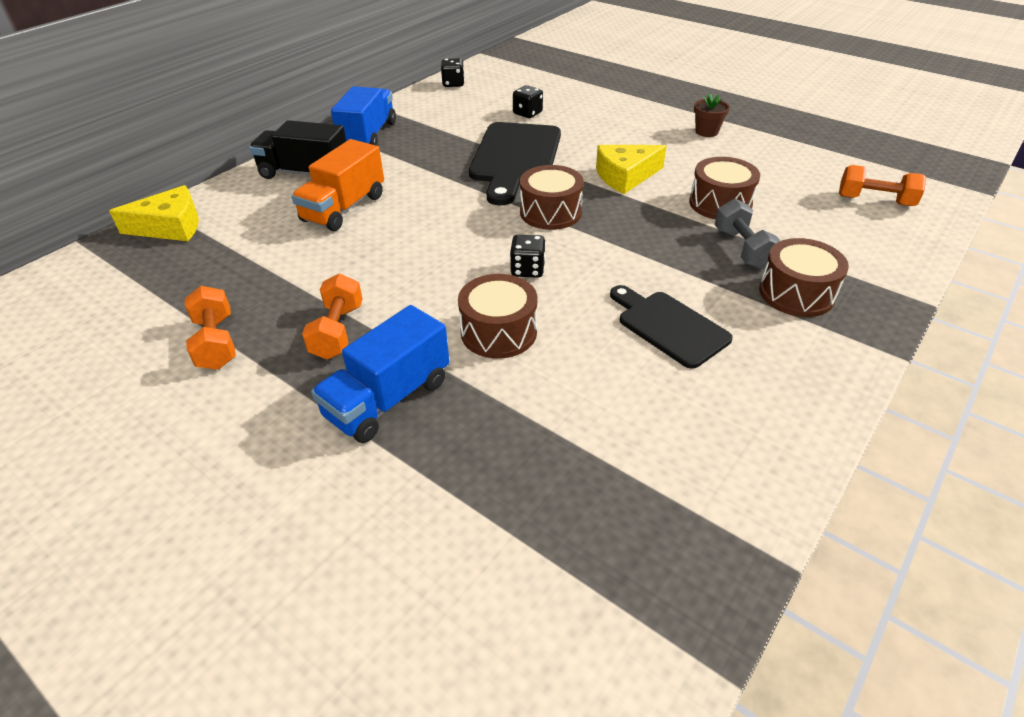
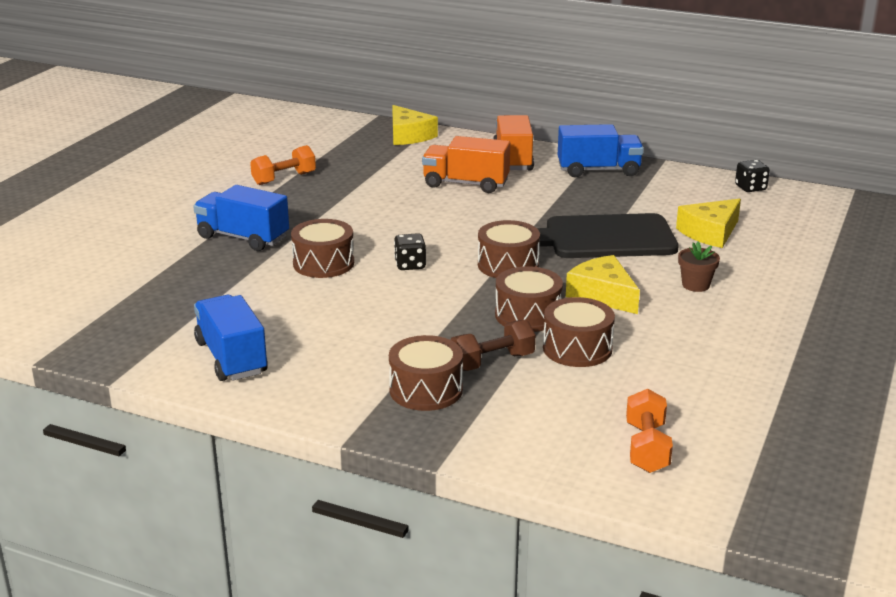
camera: 75 degrees right, 15 degrees down
black truck [249,120,346,179] -> orange truck [494,115,534,171]
orange dumbbell [302,274,363,360] -> none
black dice [513,85,543,118] -> yellow cheese [676,199,741,248]
black cutting board [610,285,733,369] -> none
brown flower pot [694,93,730,137] -> brown flower pot moved to [678,242,720,292]
grey dumbbell [715,199,781,269] -> brown dumbbell [450,319,536,371]
none -> blue truck [194,295,268,381]
none -> brown drum [495,266,563,332]

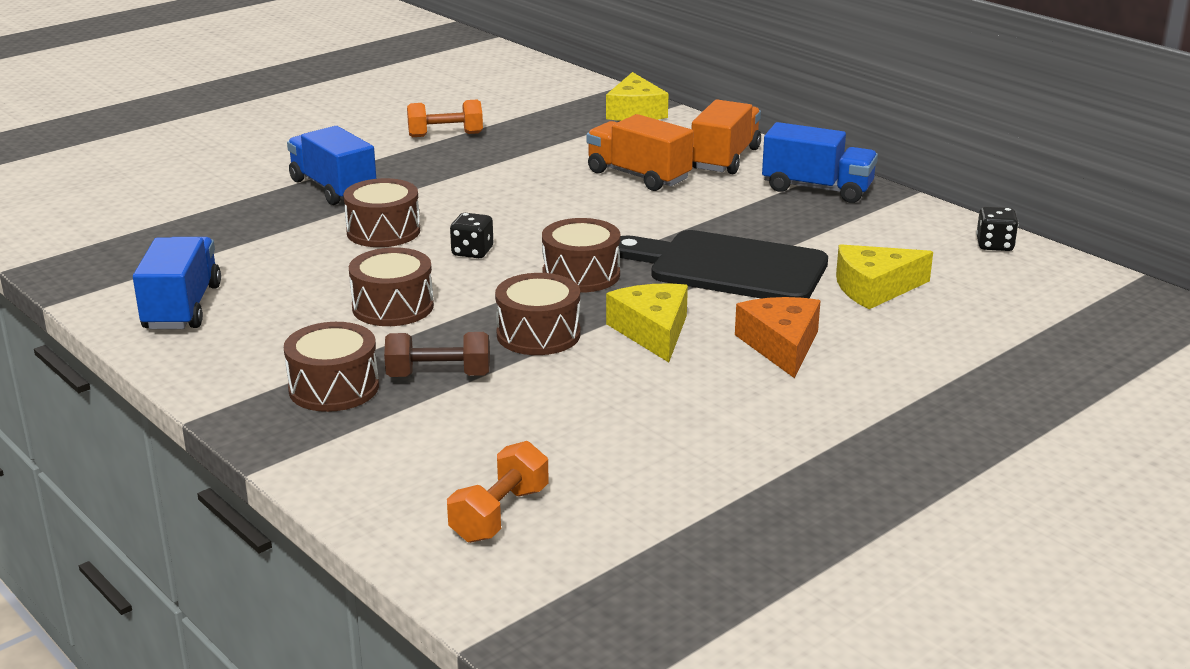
camera: 25 degrees right, 0 degrees up
brown drum [543,297,615,367] -> brown drum moved to [349,247,434,326]
brown flower pot [678,242,720,292] -> orange cheese [735,297,820,378]

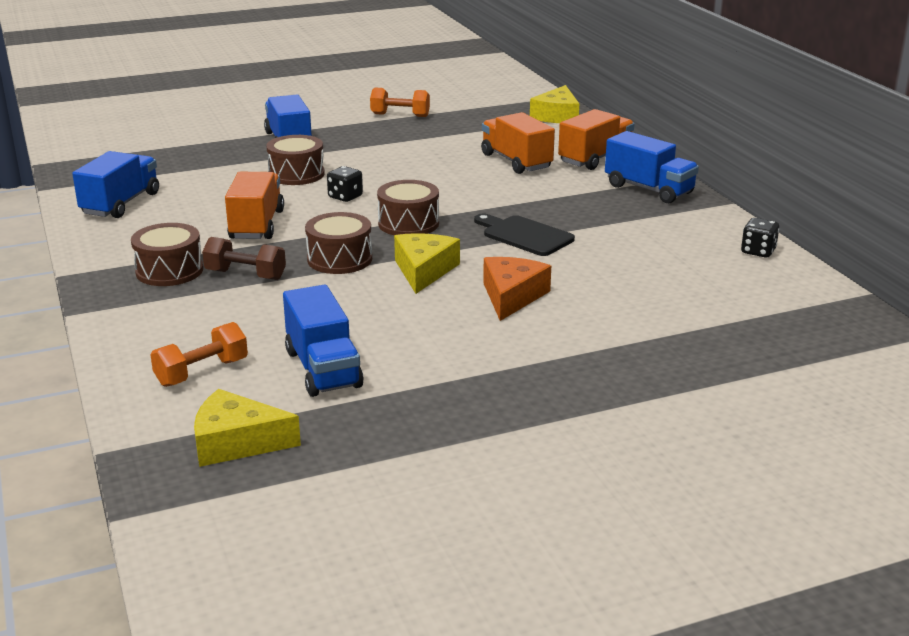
camera: 20 degrees right, 0 degrees up
brown drum [349,247,434,326] -> orange truck [225,172,284,239]
black cutting board [618,230,828,299] -> black cutting board [474,213,575,256], size x0.62
yellow cheese [836,244,933,309] -> yellow cheese moved to [194,389,301,467]
none -> blue truck [283,285,364,397]

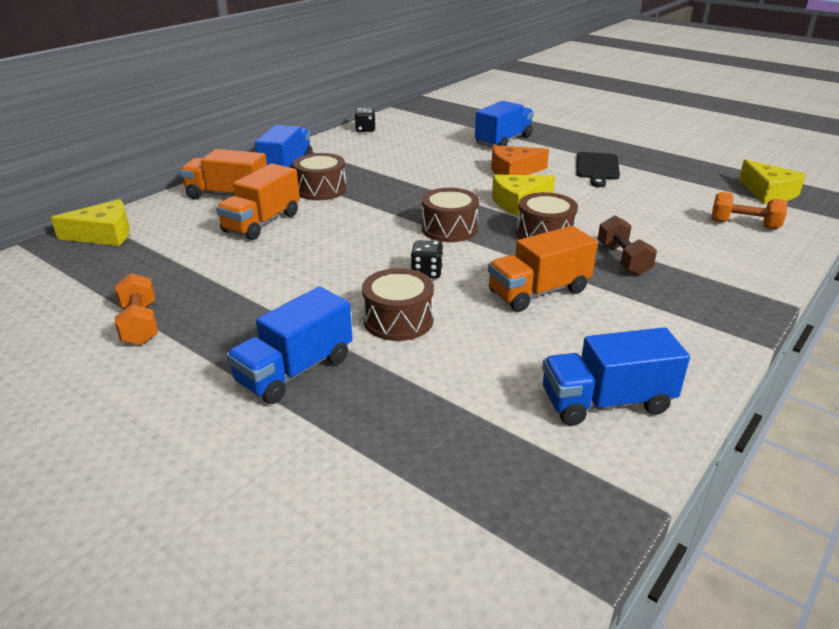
camera: 120 degrees left, 5 degrees up
brown drum [131,223,203,286] -> brown drum moved to [293,153,346,200]
blue truck [283,285,364,397] -> blue truck moved to [475,101,534,147]
black cutting board [474,213,575,256] -> black cutting board moved to [576,152,620,187]

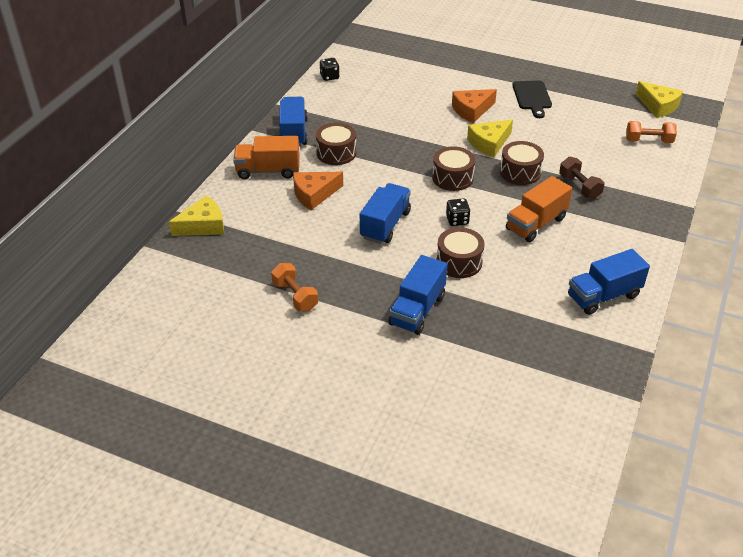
camera: 15 degrees left, 10 degrees up
orange truck [216,163,300,240] -> orange cheese [293,172,343,210]
blue truck [475,101,534,147] -> blue truck moved to [360,183,411,244]

